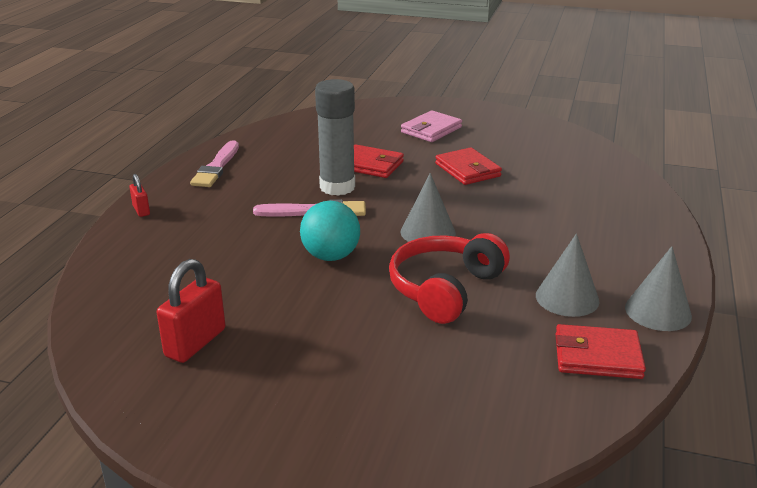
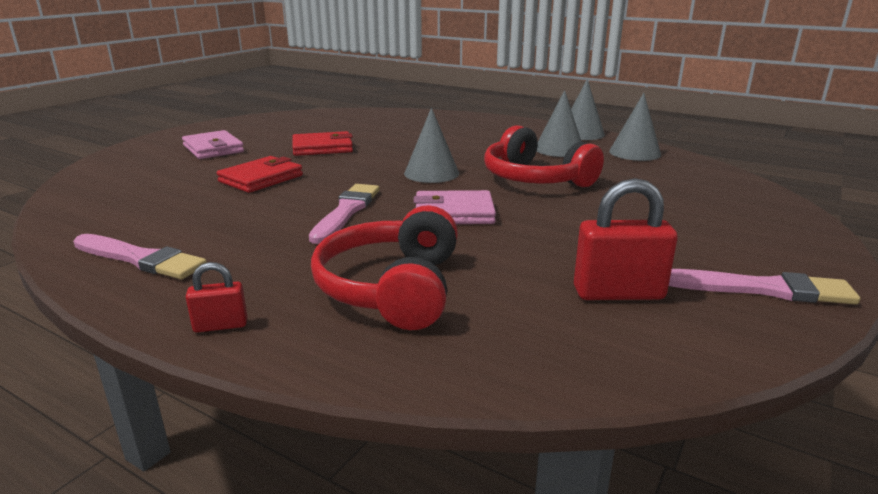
camera: 75 degrees left, 5 degrees down
red padlock [157,259,226,363] -> red padlock turned 45 degrees counterclockwise [574,178,678,300]
turquoise ball [300,201,360,261] -> pink wallet [414,190,496,224]
grey glue stick [315,79,355,196] -> none
red wallet [556,324,646,379] -> grey cone [609,93,661,161]
none -> red headphones [311,205,458,330]
none -> pink brush [669,269,860,305]

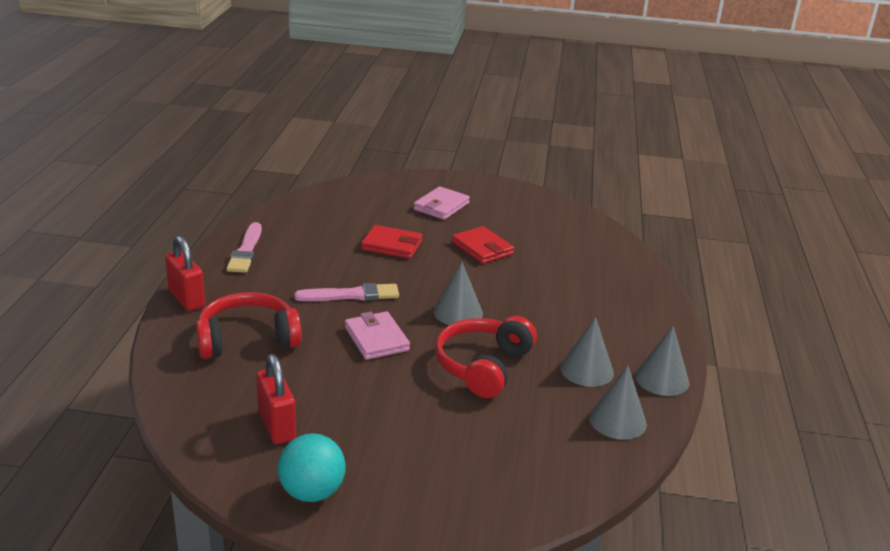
camera: 65 degrees right, 5 degrees up
red padlock [186,262,247,332] -> red padlock [165,236,205,311], size x1.86
pink brush [669,269,860,305] -> turquoise ball [278,434,346,502]

